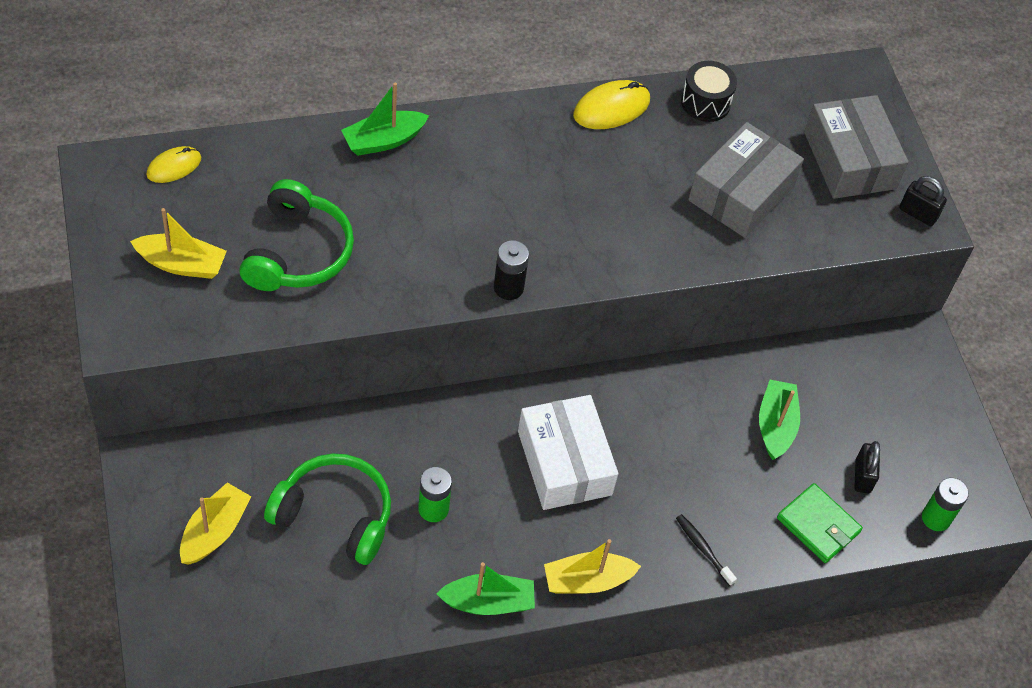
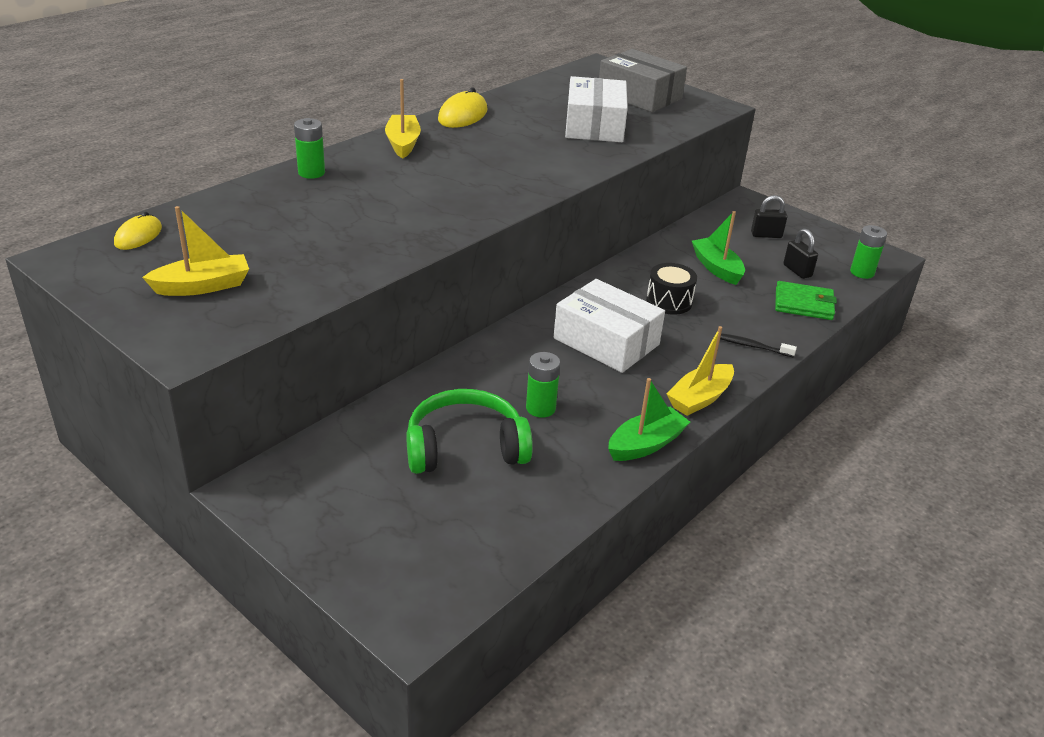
camera: 30 degrees left, 20 degrees down
yellow boat [180,483,252,565] -> yellow boat moved to [385,79,421,158]
green headphones [239,179,354,291] -> none
green boat [341,82,429,156] -> green battery [294,118,325,179]
black battery [494,240,529,300] -> none
black drum [681,61,737,122] -> black drum moved to [646,263,697,315]
grey box [688,122,804,238] -> white box [565,76,628,142]
black padlock [899,176,947,226] -> black padlock moved to [751,195,787,238]

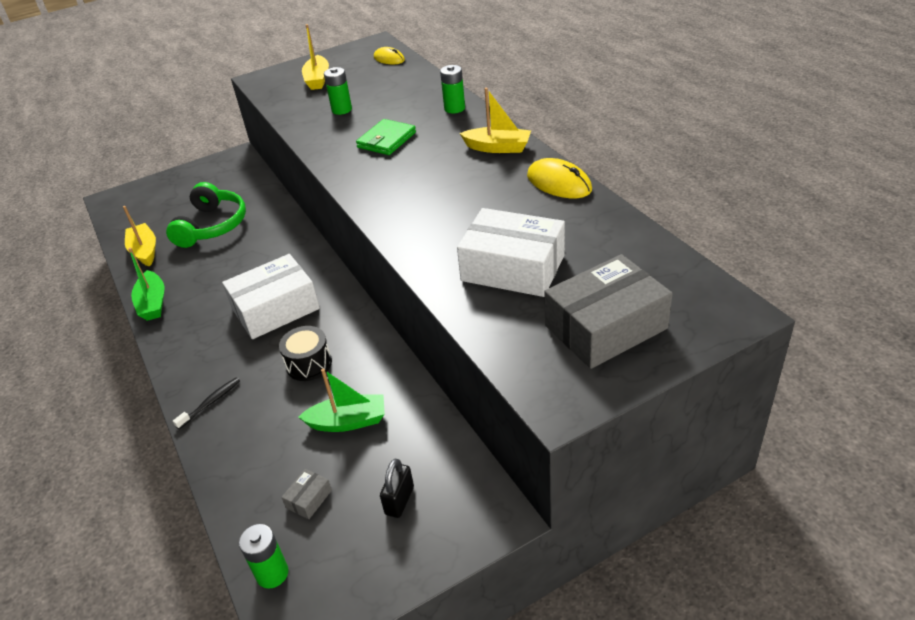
camera: 115 degrees right, 5 degrees up
green battery [526,352,560,418] -> green battery moved to [324,67,352,115]
yellow boat [667,326,734,416] -> yellow boat moved to [123,206,156,266]
green wallet [775,281,837,320] -> green wallet moved to [356,119,416,155]
black padlock [783,229,818,279] -> grey box [281,469,332,519]

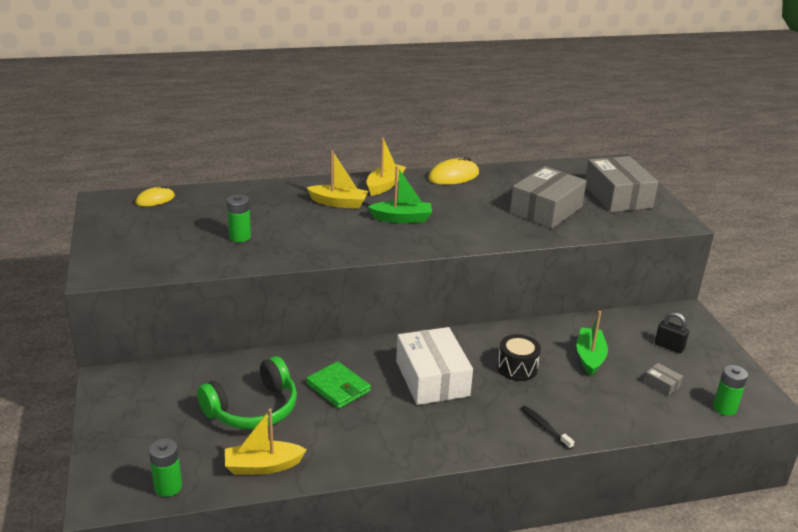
camera: 80 degrees left, 10 degrees down
green boat [128,248,164,321] -> green boat moved to [368,166,432,223]
green headphones [166,182,246,248] -> green headphones turned 120 degrees clockwise [197,356,297,430]
yellow boat [302,24,329,90] -> yellow boat moved to [306,151,369,209]
green wallet [356,119,416,155] -> green wallet moved to [306,361,371,409]
green battery [440,65,465,113] -> green battery moved to [149,438,182,497]
white box [457,208,565,297] -> grey box [510,166,586,229]

